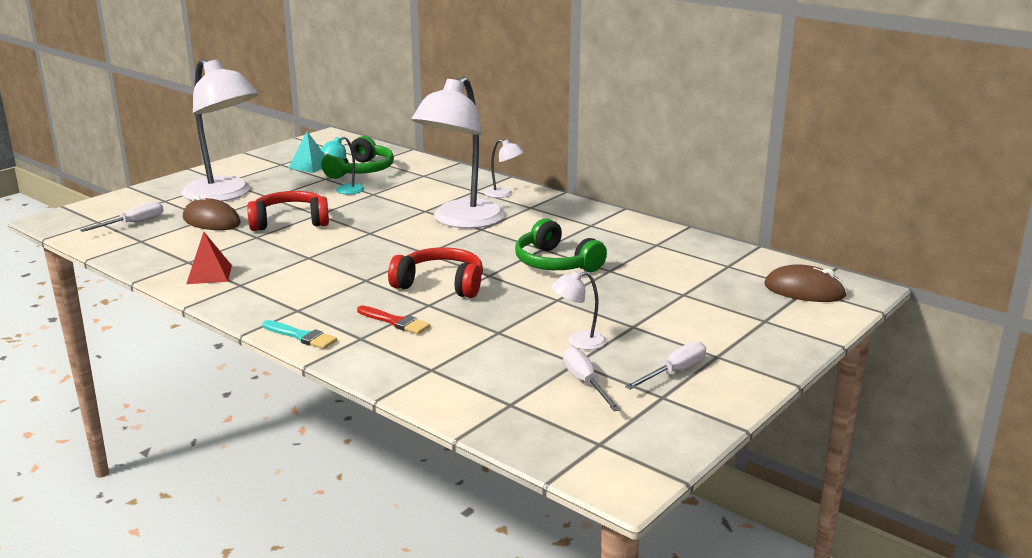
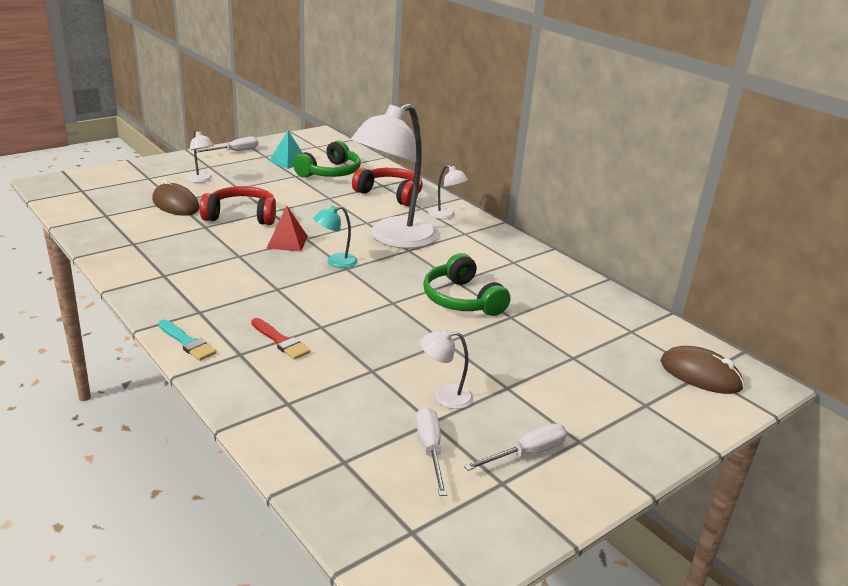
camera: 10 degrees right, 5 degrees up
white screwdriver [80,201,164,232] -> white screwdriver moved to [196,137,258,152]
white lamp [181,59,258,202] -> white lamp [186,130,214,183], size x0.42
red pyramid [186,232,232,284] -> red pyramid moved to [266,205,308,252]
turquoise lamp [321,137,364,195] -> turquoise lamp moved to [314,206,358,268]
red headphones [388,247,483,298] -> red headphones moved to [352,168,423,207]

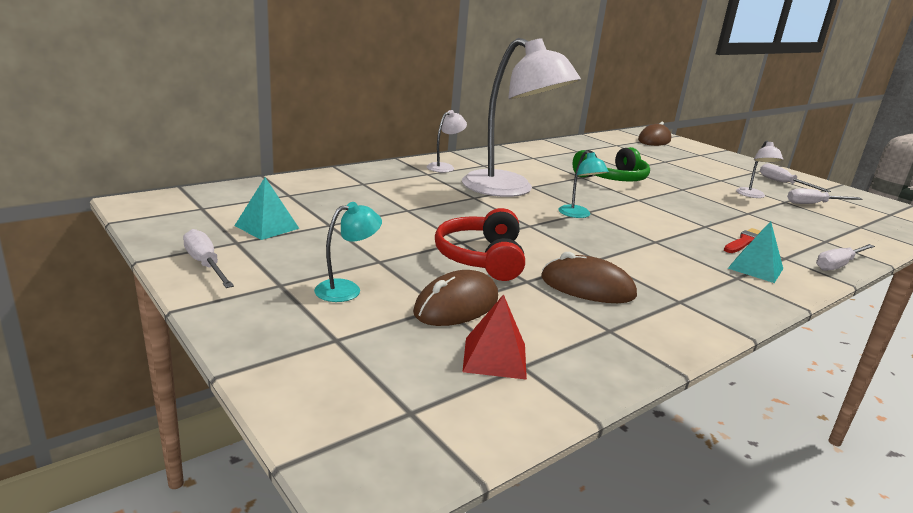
camera: 90 degrees left, 5 degrees down
turquoise brush [158,320,217,361] -> none
white lamp [186,130,214,183] -> turquoise lamp [314,202,382,302]
red pyramid [266,205,308,252] -> red pyramid moved to [462,294,527,380]
green headphones [293,140,361,178] -> none
red headphones [352,168,423,207] -> none
none -> brown mouse [541,252,637,303]
none -> turquoise pyramid [728,221,783,283]
none -> white screwdriver [816,244,875,271]

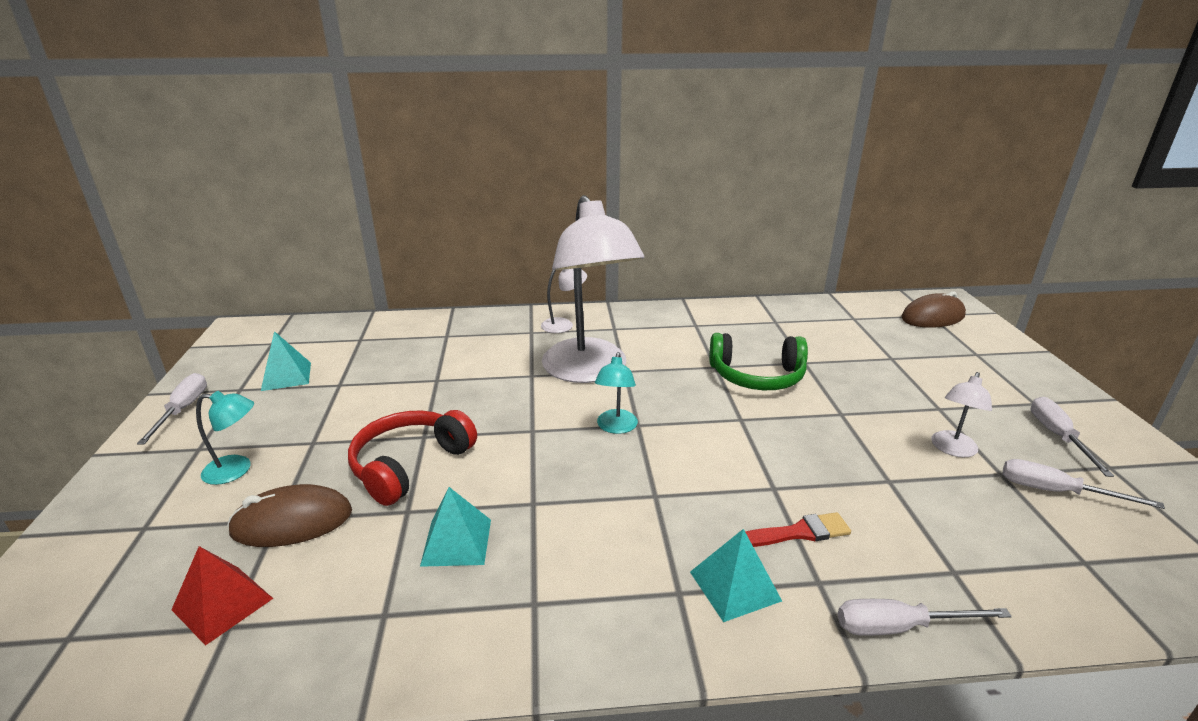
camera: 35 degrees right, 5 degrees up
brown mouse [541,252,637,303] -> turquoise pyramid [420,487,491,567]

